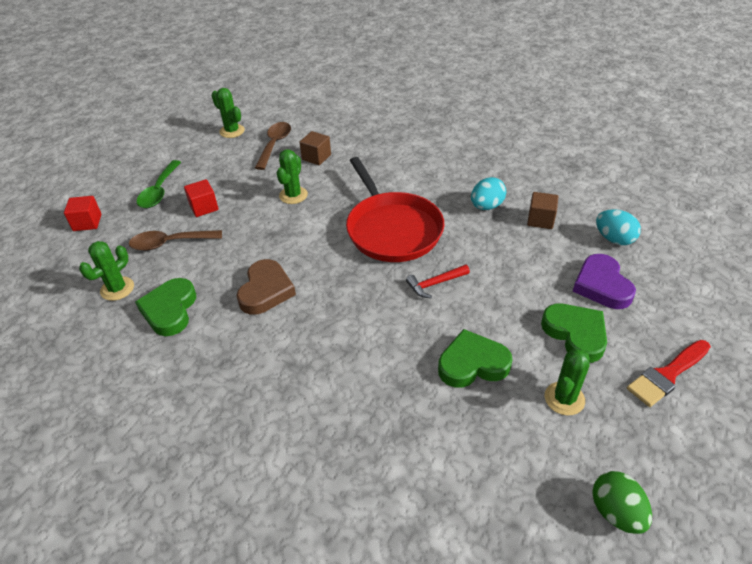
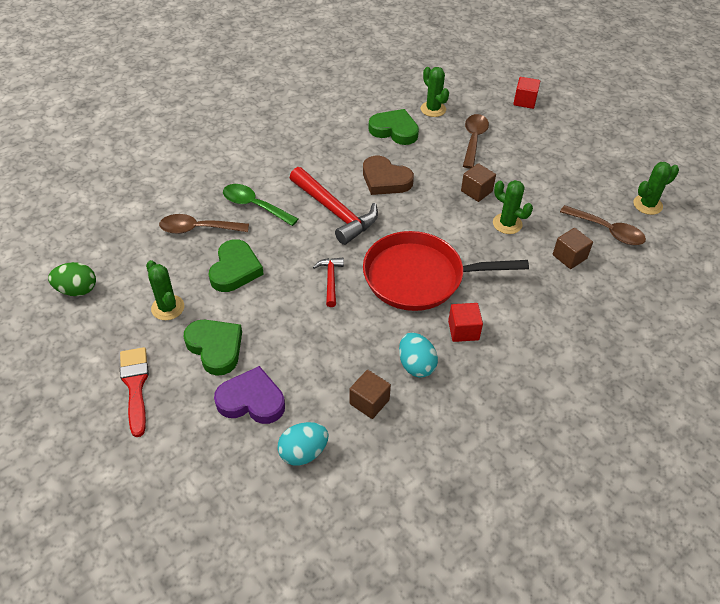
camera: 110 degrees right, 5 degrees up
green spoon [137,160,181,208] -> green spoon moved to [223,184,298,226]
red cube [184,179,218,217] -> red cube moved to [448,303,483,342]
green heart [541,304,607,363] -> green heart turned 120 degrees counterclockwise [184,320,242,376]
none -> brown spoon [159,214,249,234]
none -> red hammer [290,167,378,245]
none -> brown cube [461,163,496,202]

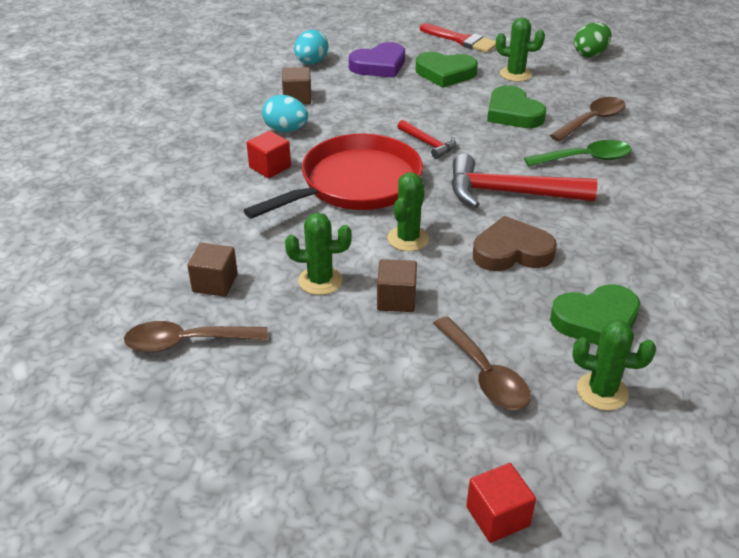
camera: 140 degrees right, 10 degrees down
green cactus [634,162,679,215] -> green cactus moved to [388,173,429,251]

